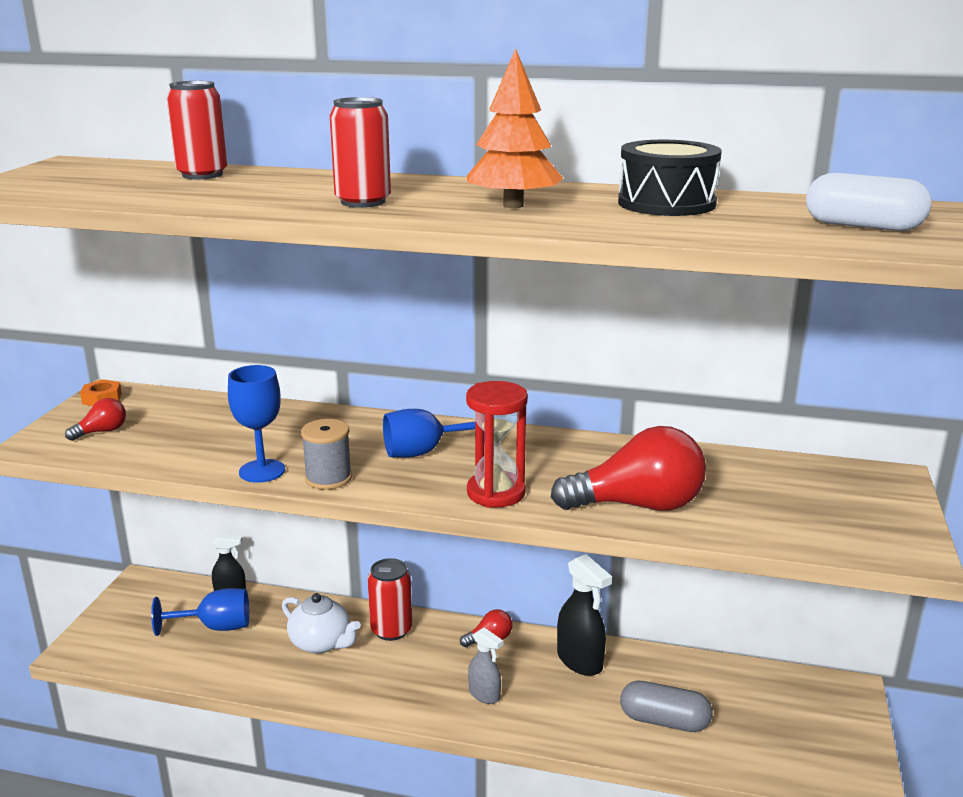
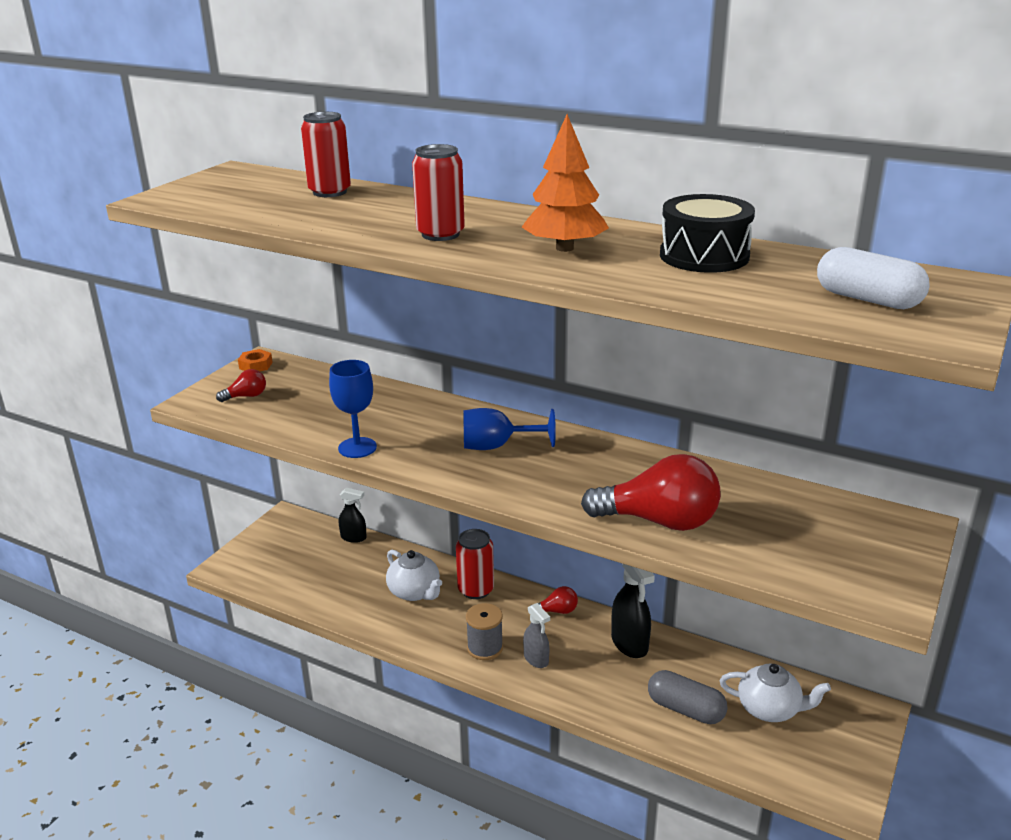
camera: 15 degrees right, 5 degrees up
blue goblet [151,588,249,636] -> none
grey spool [301,419,352,490] -> grey spool moved to [466,603,503,660]
red hourglass [466,381,528,508] -> none
none -> white teapot [720,663,831,722]

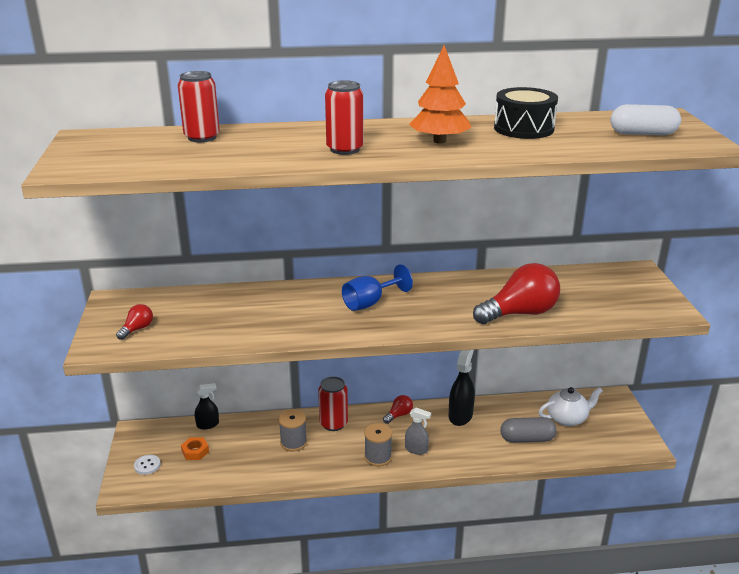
camera: 35 degrees left, 0 degrees up
orange nut [238,349,273,371] -> orange nut moved to [181,437,209,460]
blue goblet [329,360,377,458] -> none
white teapot [386,550,442,601] -> grey spool [279,409,307,452]
black spray bottle [611,564,655,658] -> black spray bottle turned 105 degrees counterclockwise [449,350,475,426]
none -> white button [134,455,161,475]

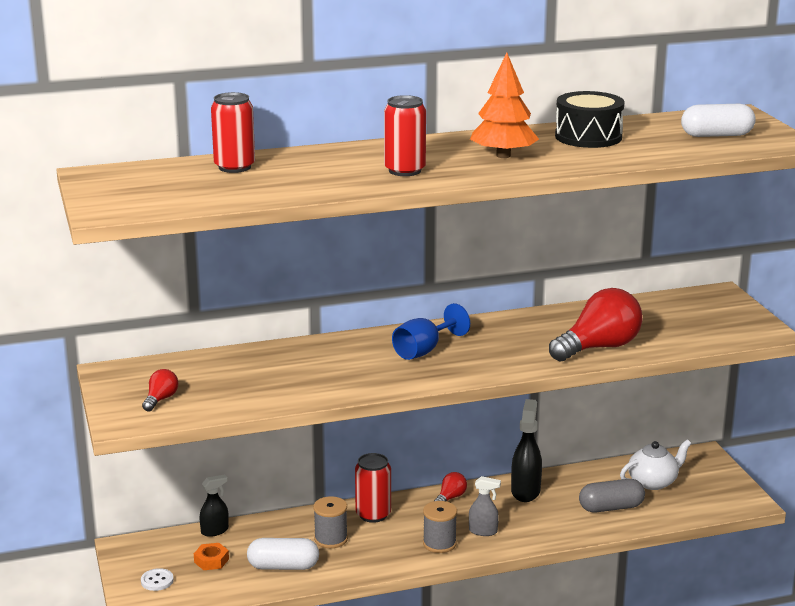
camera: 10 degrees left, 5 degrees down
none -> white capsule [247,538,319,570]

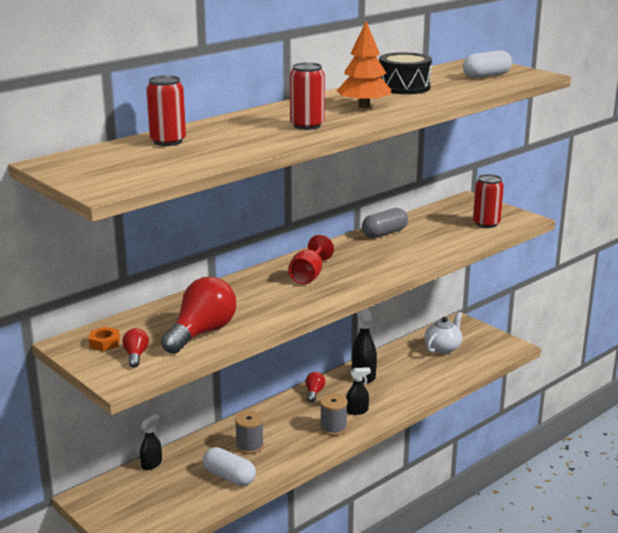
camera: 25 degrees left, 0 degrees up
white button [141,568,174,591] -> none
orange nut [194,543,229,570] -> orange nut moved to [89,327,120,351]
white capsule [247,538,319,570] -> white capsule turned 60 degrees clockwise [203,447,256,486]
red can [355,453,391,523] -> red can moved to [473,174,504,228]
blue goblet [392,303,470,360] -> red goblet [288,235,334,284]
grey spray bottle [469,476,501,536] -> black spray bottle [346,368,371,415]
red light bulb [549,288,642,362] -> red light bulb moved to [161,277,236,354]
grey capsule [579,479,645,513] -> grey capsule moved to [362,208,408,238]

